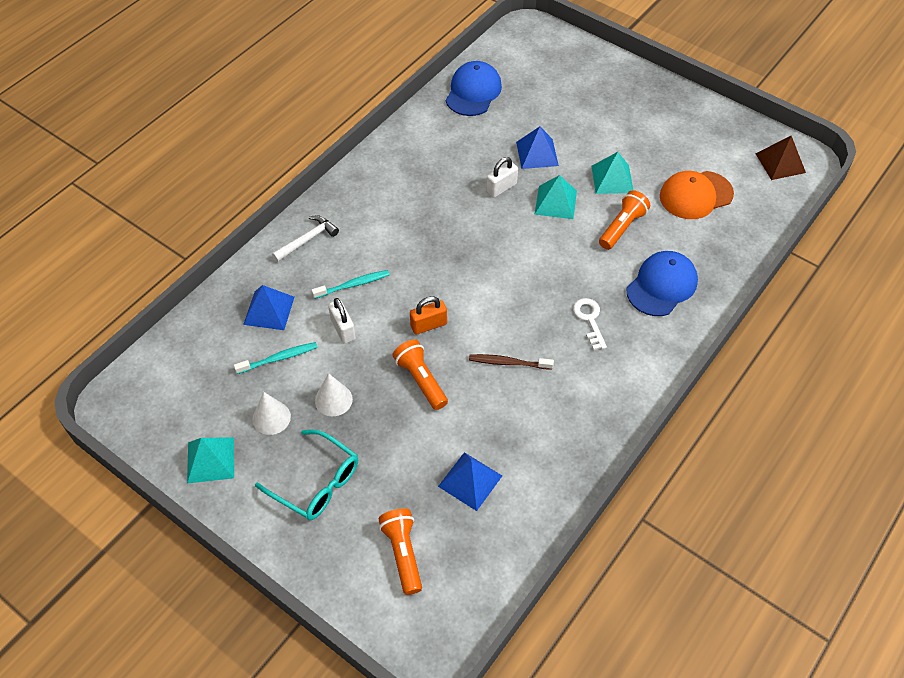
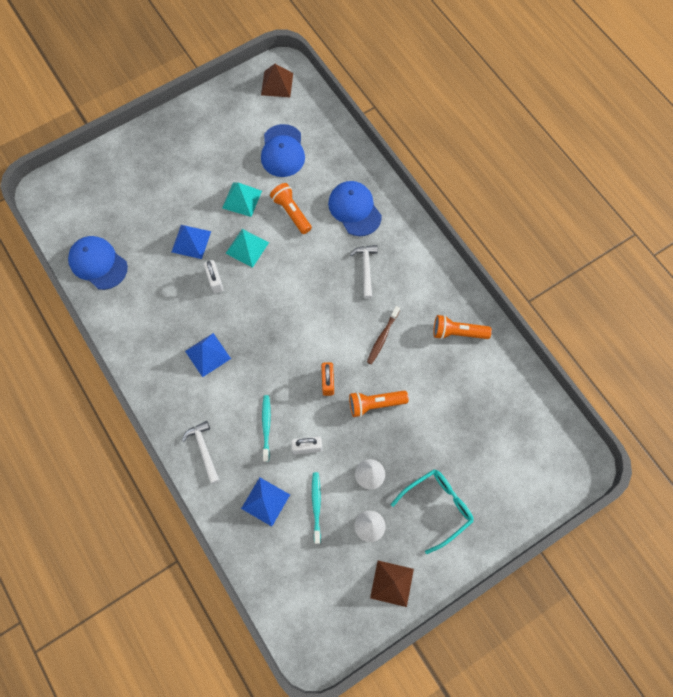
camera: 70 degrees left, 15 degrees up
turquoise pyramid [187,437,234,484] -> brown pyramid [370,561,414,607]
orange flashlight [379,508,422,595] -> orange flashlight moved to [433,315,492,339]
blue pyramid [438,452,502,511] -> blue pyramid moved to [185,333,231,377]
white key [573,298,607,350] -> white hammer [350,245,378,299]
orange cap [660,171,734,219] -> blue cap [261,124,305,177]

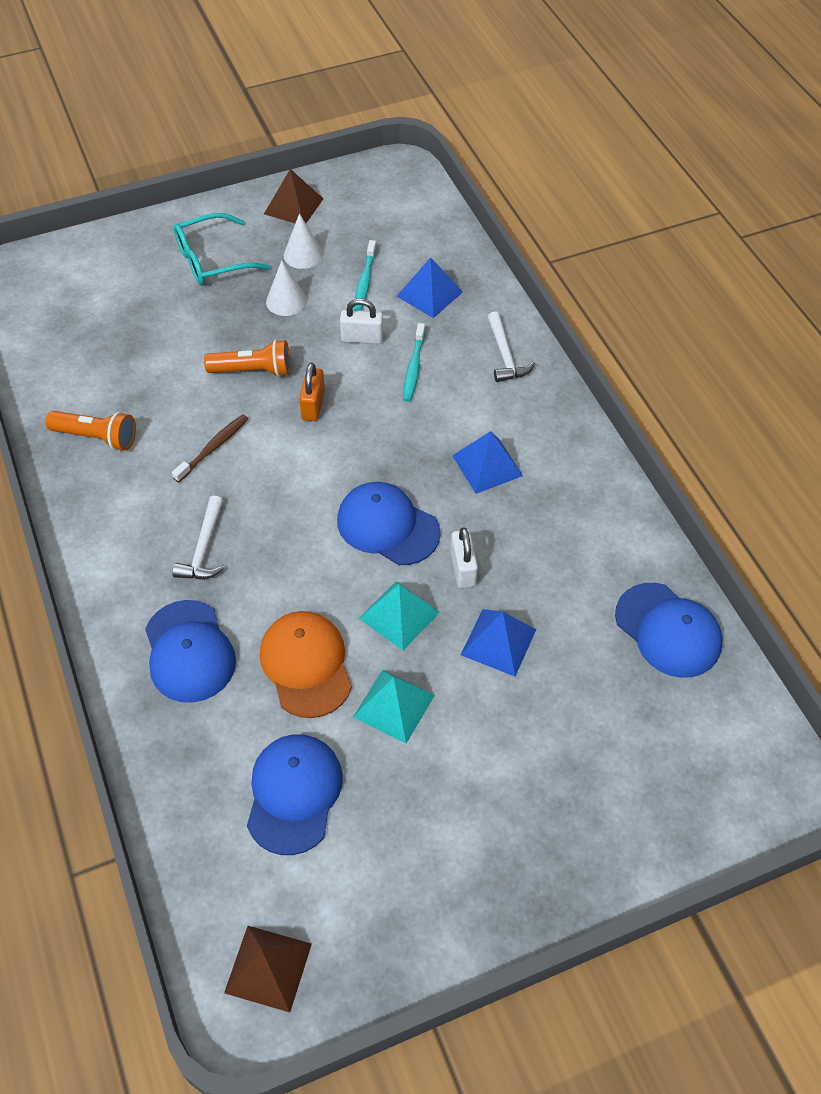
camera: 170 degrees left, 15 degrees down
orange flashlight [270,183,312,234] -> orange cap [260,611,352,718]
none -> blue cap [337,482,441,565]

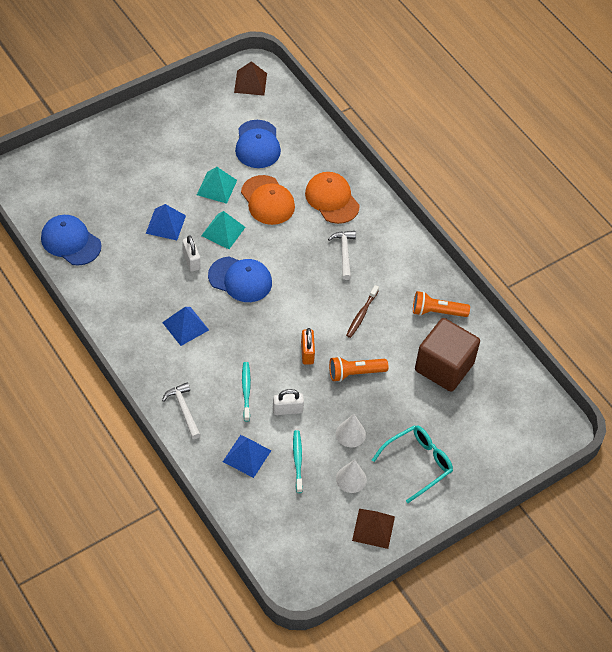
camera: 165 degrees right, 0 degrees up
blue cap [145,600,236,703] -> orange cap [305,172,360,224]
none -> brown cube [415,318,480,392]

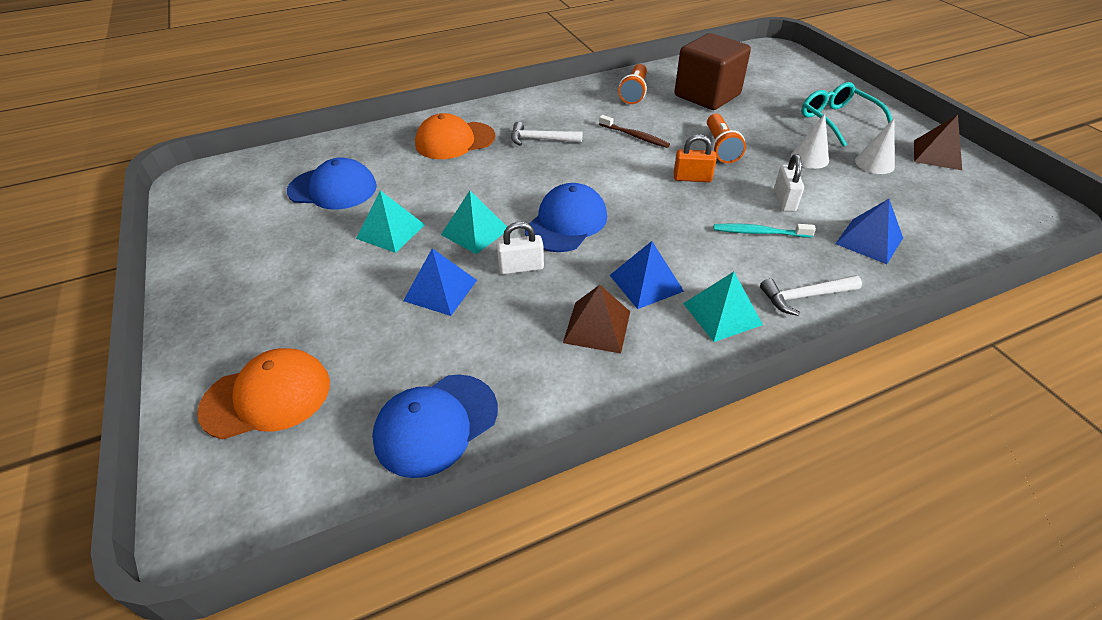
camera: 75 degrees left, 10 degrees down
brown pyramid [234,61,267,96] -> brown pyramid moved to [563,285,630,354]
orange cap [241,175,295,225] -> orange cap moved to [197,348,330,439]
turquoise toothbrush [293,430,303,493] -> none
none -> turquoise pyramid [683,272,763,342]

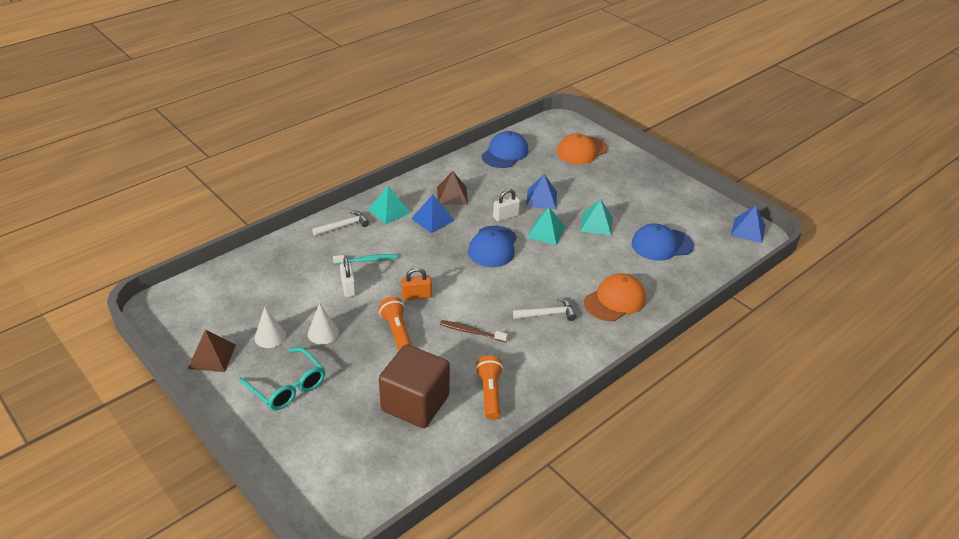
camera: 160 degrees right, 5 degrees down
blue pyramid [835,199,903,264] -> blue pyramid moved to [730,205,766,243]

